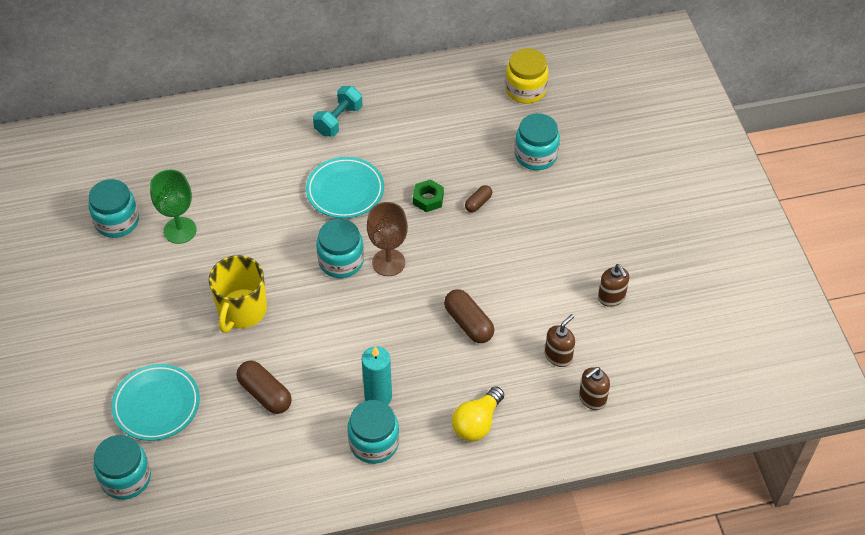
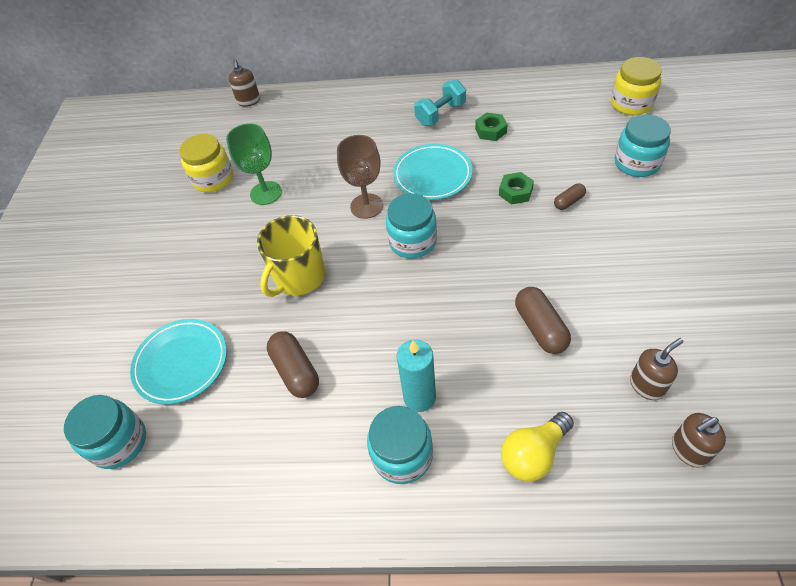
camera: 20 degrees right, 0 degrees up
turquoise jar [89,179,139,238] -> yellow jar [179,134,233,192]
brown goblet [367,202,408,276] -> brown goblet moved to [337,135,383,219]
brown soap dispenser [598,264,629,307] -> brown soap dispenser moved to [229,59,260,107]
none -> green nut [475,113,508,141]

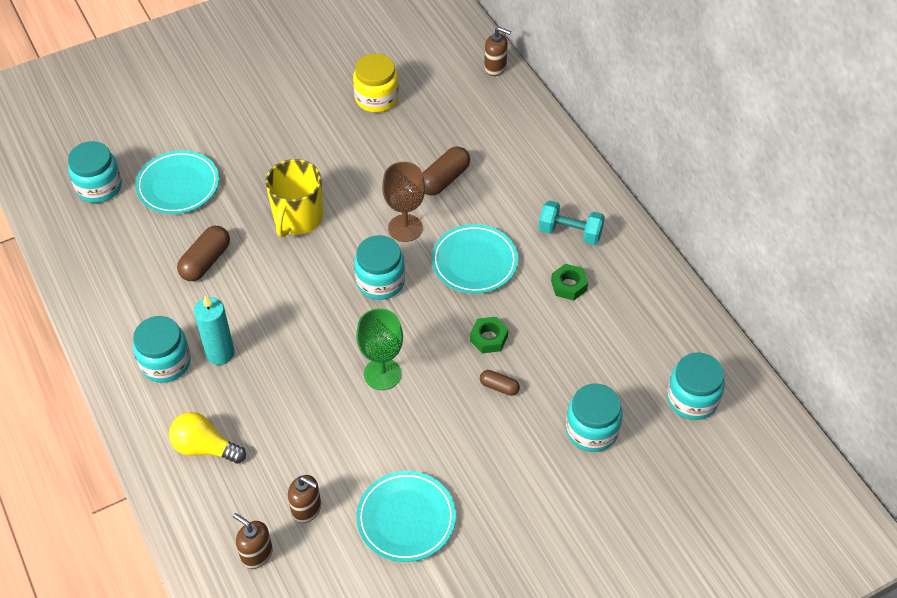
camera: 55 degrees right, 0 degrees up
green goblet [226,123,282,205] -> green goblet moved to [356,308,403,390]
brown soap dispenser [229,59,260,107] -> brown soap dispenser turned 120 degrees counterclockwise [484,27,511,76]
yellow mug [257,215,325,297] -> yellow mug turned 75 degrees counterclockwise [265,159,323,237]
brown capsule [515,287,571,354] -> brown capsule moved to [422,146,470,196]
yellow jar [611,57,662,115] -> turquoise jar [667,352,725,420]
none -> turquoise plate [356,471,456,562]

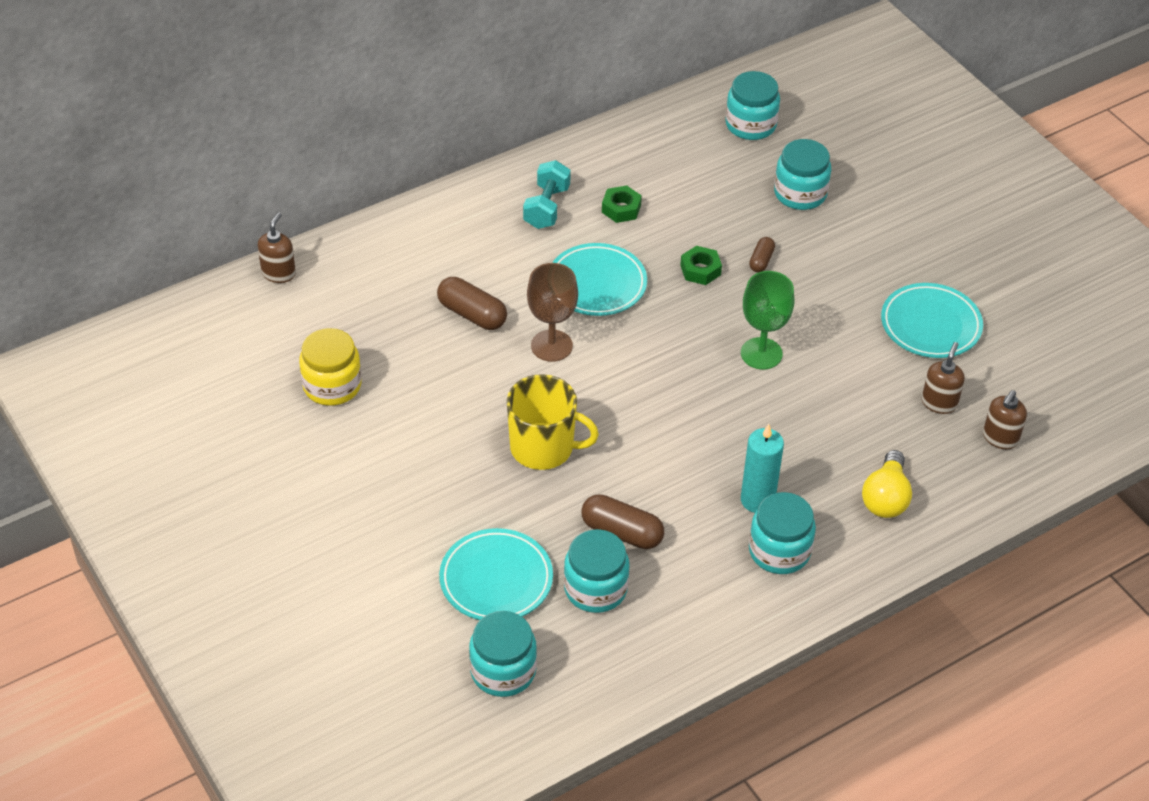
camera: 95 degrees left, 5 degrees down
turquoise jar [354,235,405,300] -> turquoise jar moved to [564,529,630,613]

